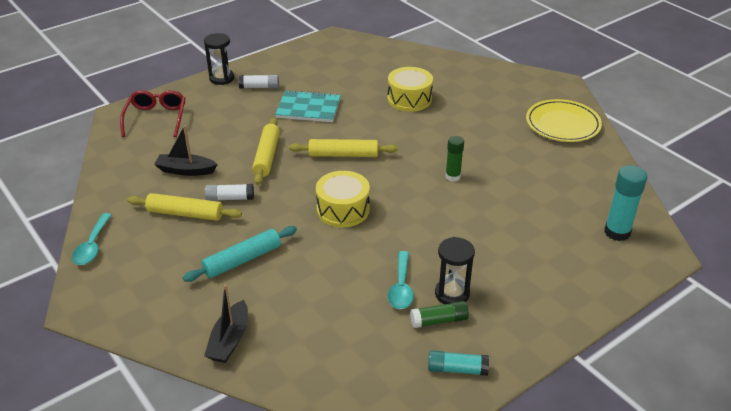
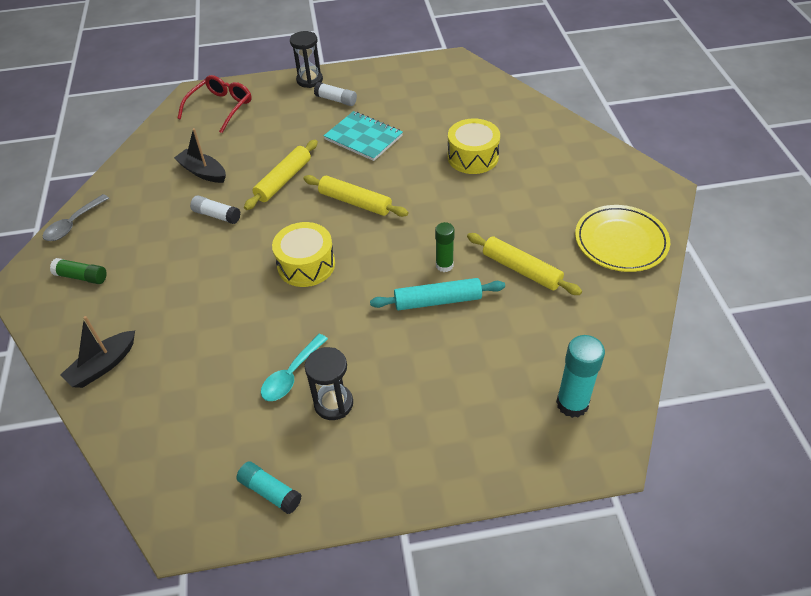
camera: 30 degrees right, 10 degrees up
turquoise spoon [72,213,112,265] -> grey spoon [43,194,109,241]
yellow rolling pin [127,193,242,221] -> yellow rolling pin moved to [467,233,582,295]
turquoise rolling pin [183,226,297,282] -> turquoise rolling pin moved to [370,278,505,310]
green glue stick [410,301,469,328] -> green glue stick moved to [50,258,107,284]

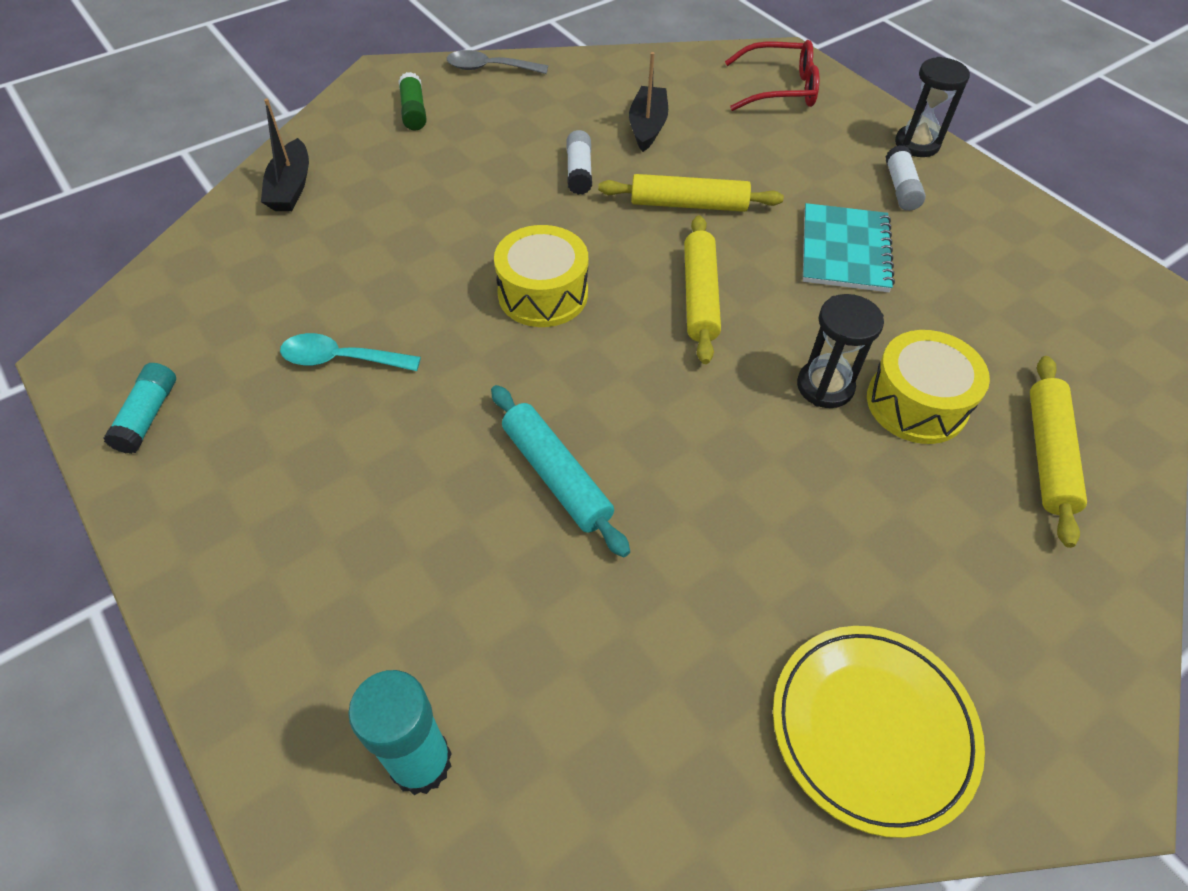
camera: 60 degrees right, 5 degrees up
black boat [60,316,135,388] -> black boat turned 105 degrees counterclockwise [261,99,309,211]
black hourglass [305,347,353,420] -> black hourglass moved to [797,294,884,408]
green glue stick [435,222,455,272] -> none
yellow rolling pin [467,233,582,295] -> yellow rolling pin moved to [1030,356,1087,548]

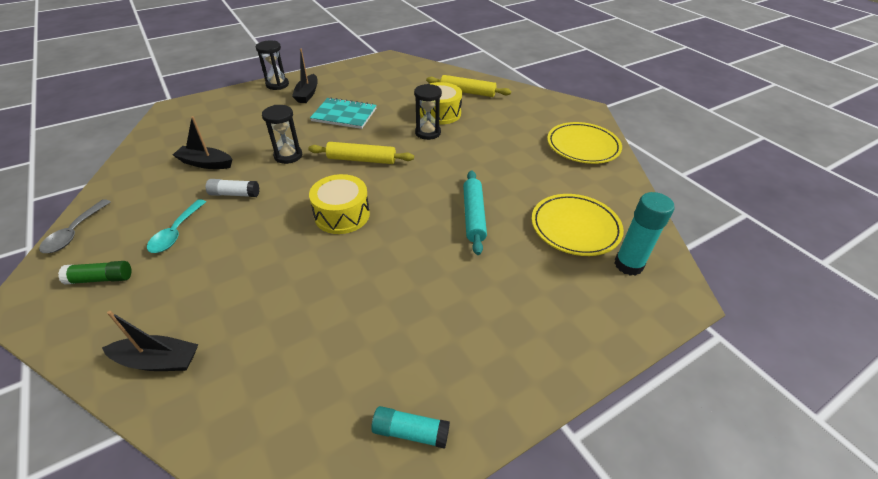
camera: 85 degrees left, 10 degrees down
turquoise spoon [280,333,421,371] -> turquoise spoon moved to [147,199,206,253]
turquoise rolling pin [491,385,630,558] -> turquoise rolling pin turned 60 degrees counterclockwise [463,170,487,255]
yellow rolling pin [598,174,784,212] -> black hourglass [262,105,302,164]
red glasses [725,40,819,111] -> none
white glue stick [885,145,926,211] -> black boat [292,49,318,103]
none -> yellow plate [532,194,624,256]

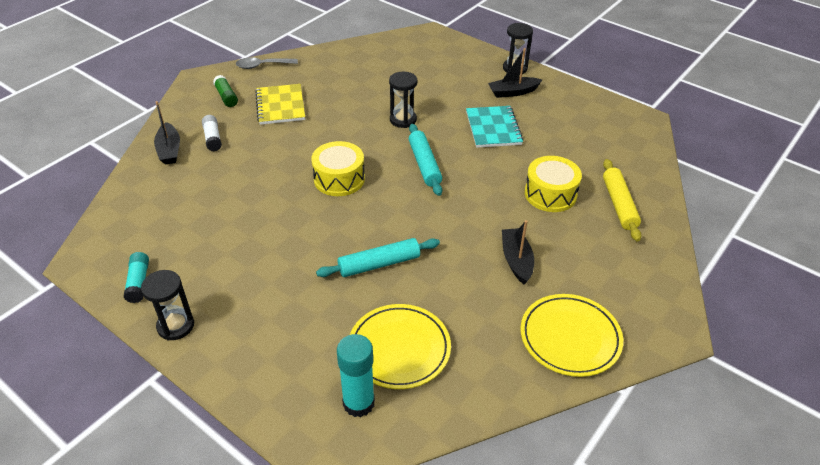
camera: 70 degrees right, 0 degrees up
turquoise spoon [147,199,206,253] -> yellow notebook [255,84,305,125]
black boat [173,116,233,169] -> black boat moved to [502,220,534,284]
white glue stick [206,179,259,197] -> white glue stick moved to [202,115,222,152]
yellow rolling pin [308,142,414,164] -> turquoise rolling pin [409,124,442,196]
black hourglass [414,84,442,140] -> black hourglass moved to [141,270,194,341]

